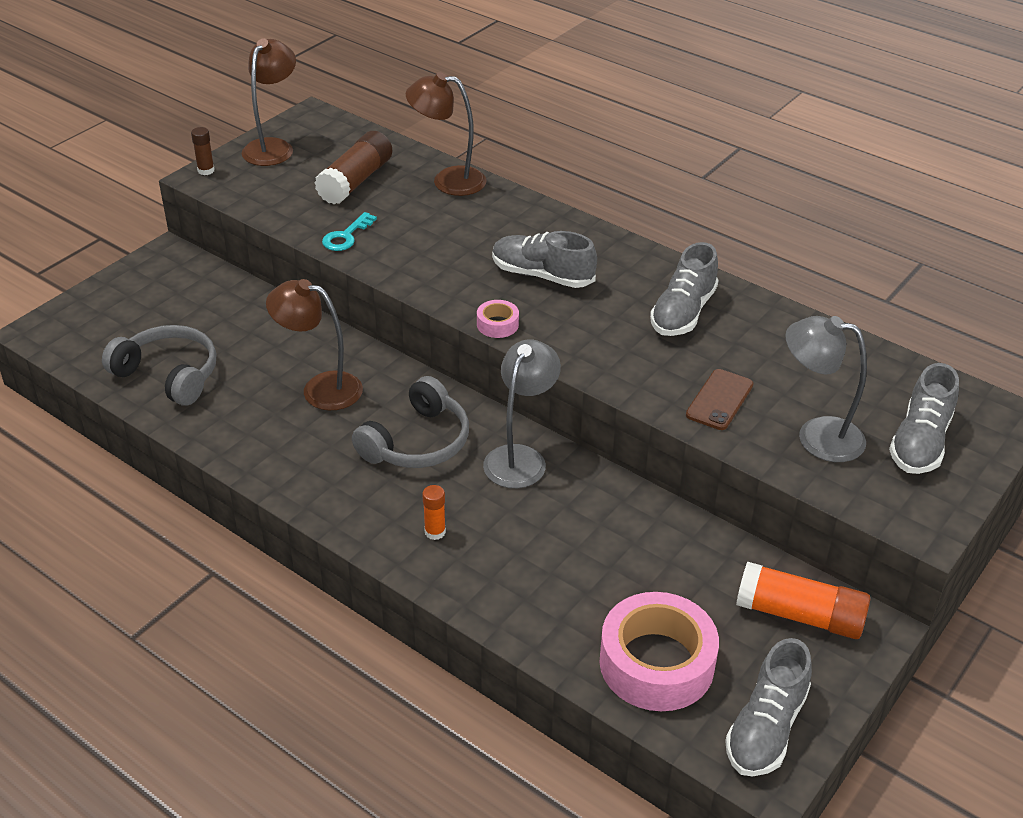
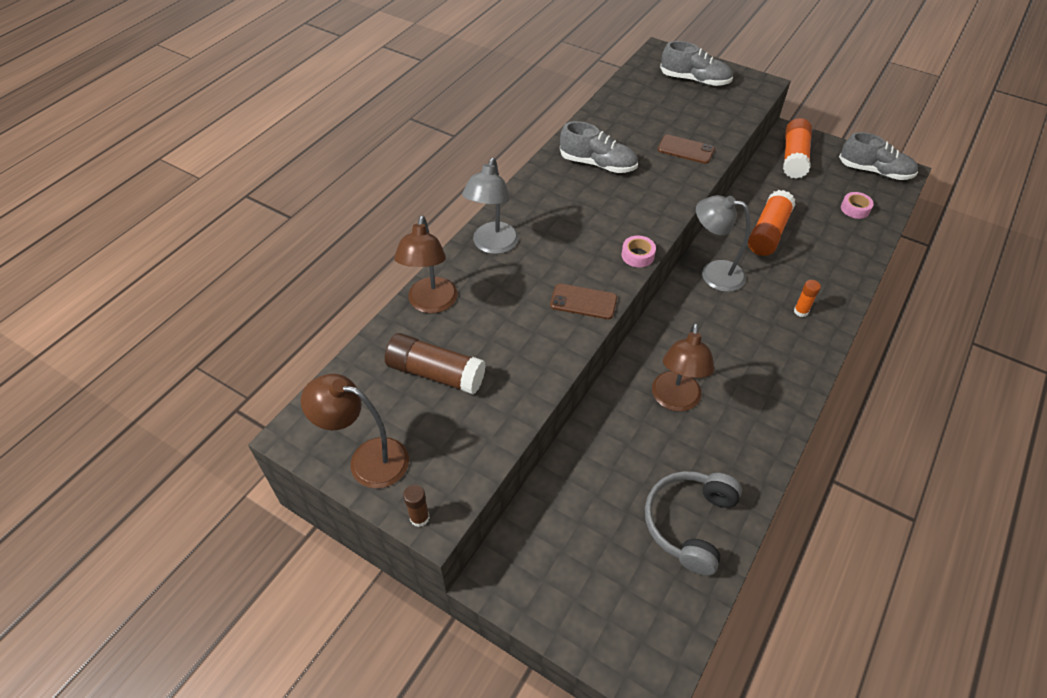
camera: 95 degrees left, 10 degrees up
turquoise key [322,212,377,251] -> none
grey headphones [352,376,469,468] -> none
grey shoe [492,231,597,288] -> none
pink tape [599,592,719,711] -> pink tape [841,192,874,219], size x0.44
grey lamp [785,316,867,462] -> grey lamp moved to [462,158,519,254]
none -> brown phone [550,284,617,319]
none -> orange glue stick [748,190,796,256]

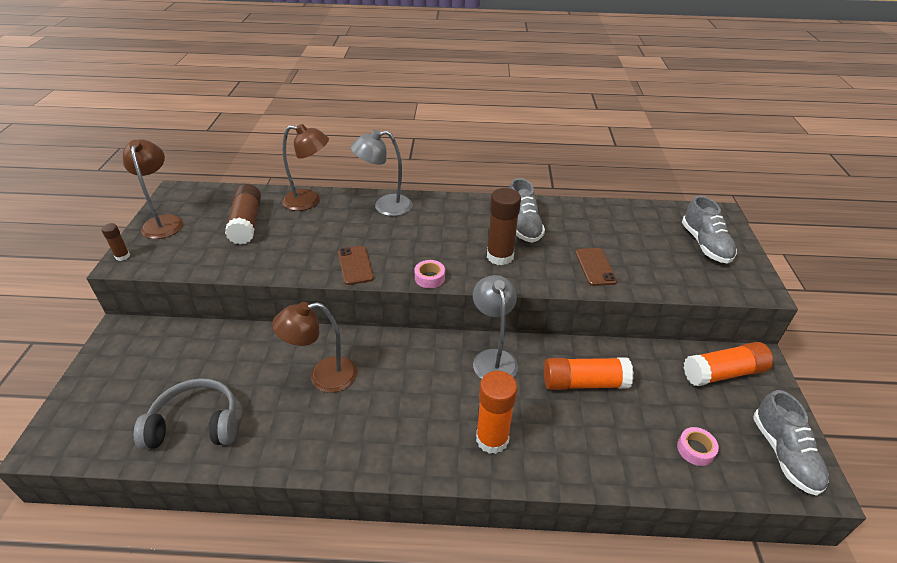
camera: 60 degrees right, 10 degrees down
brown lamp [394,216,457,313] -> brown lamp turned 150 degrees counterclockwise [282,124,329,211]
orange glue stick [794,280,821,317] -> orange glue stick [476,371,517,454], size x2.03
none -> brown glue stick [487,188,521,266]

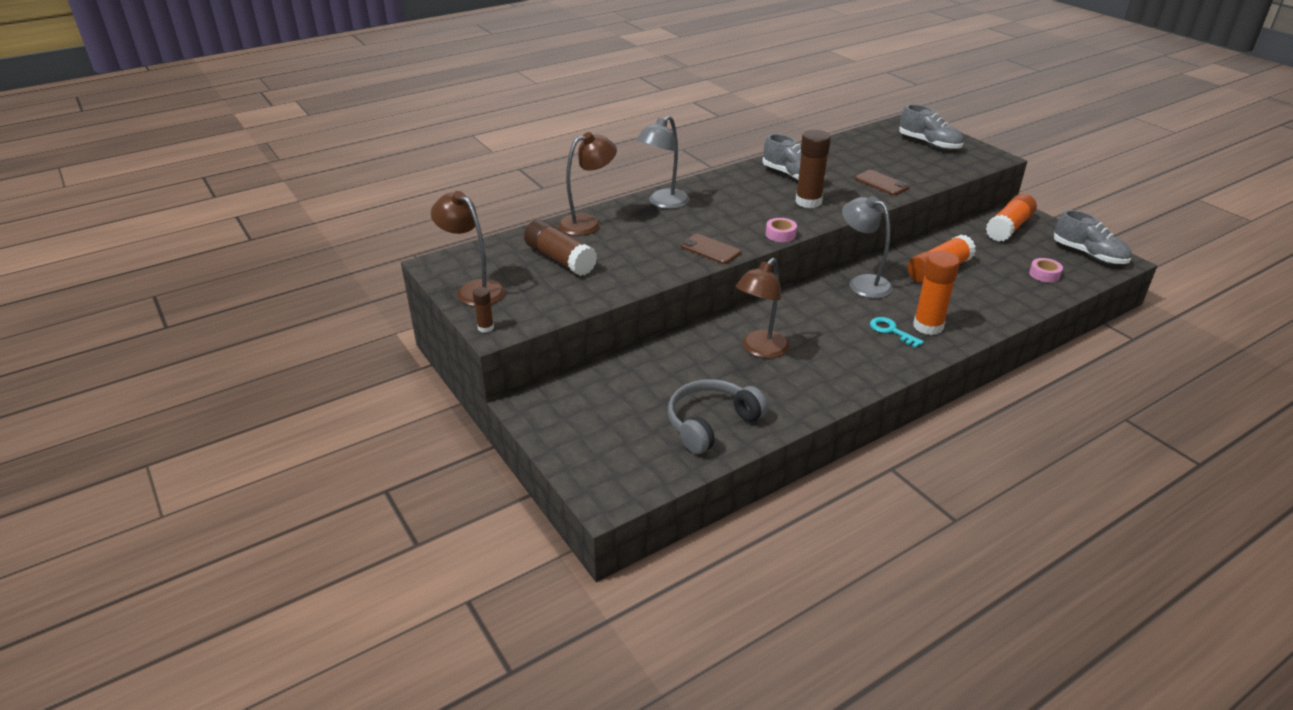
camera: 35 degrees left, 5 degrees down
none -> turquoise key [870,317,924,348]

